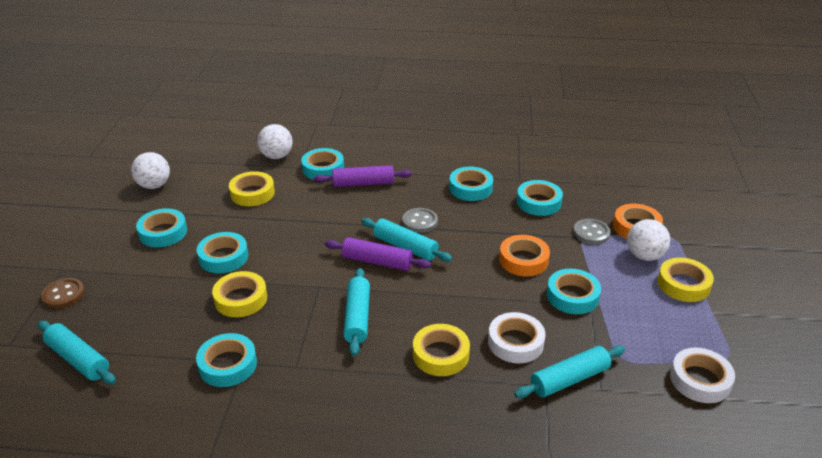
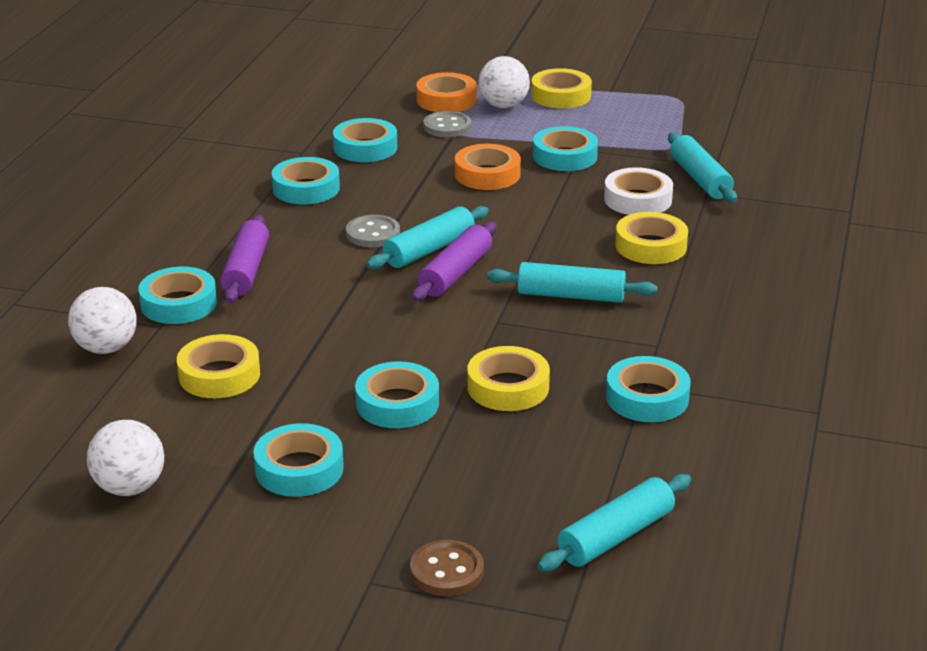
camera: 80 degrees left, 5 degrees down
white tape [670,348,735,403] -> none

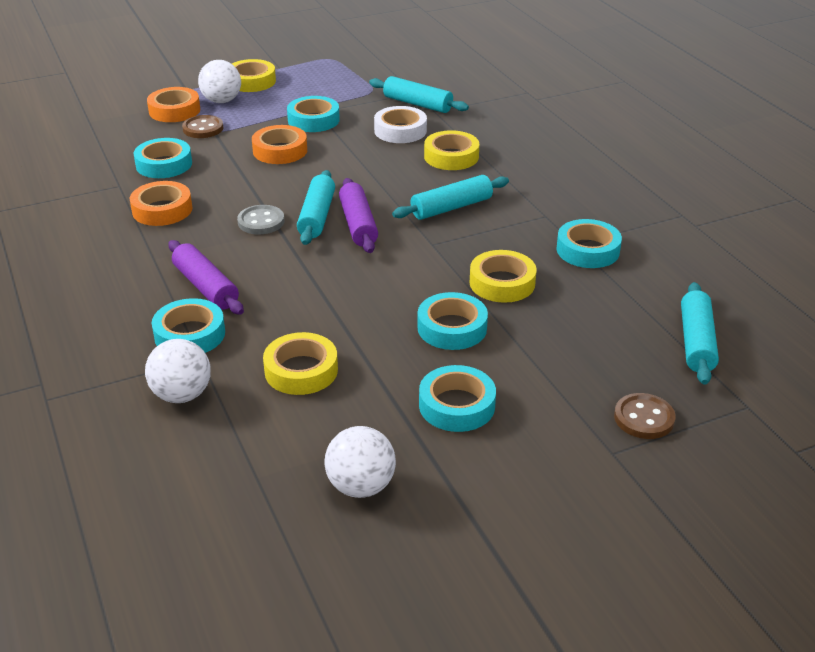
camera: 40 degrees left, 5 degrees up
turquoise tape [272,157,340,204] -> orange tape [130,181,192,226]
grey button [424,111,471,137] -> brown button [182,115,224,138]

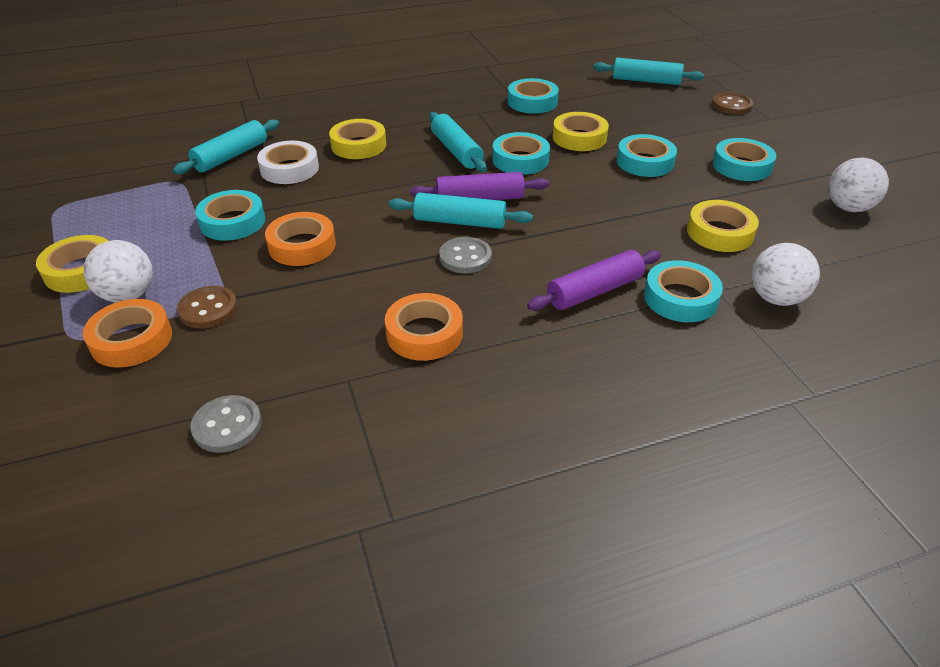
camera: 85 degrees left, 5 degrees up
turquoise tape [133,138,192,178] -> turquoise tape moved to [492,132,550,175]
none -> grey button [190,395,262,453]

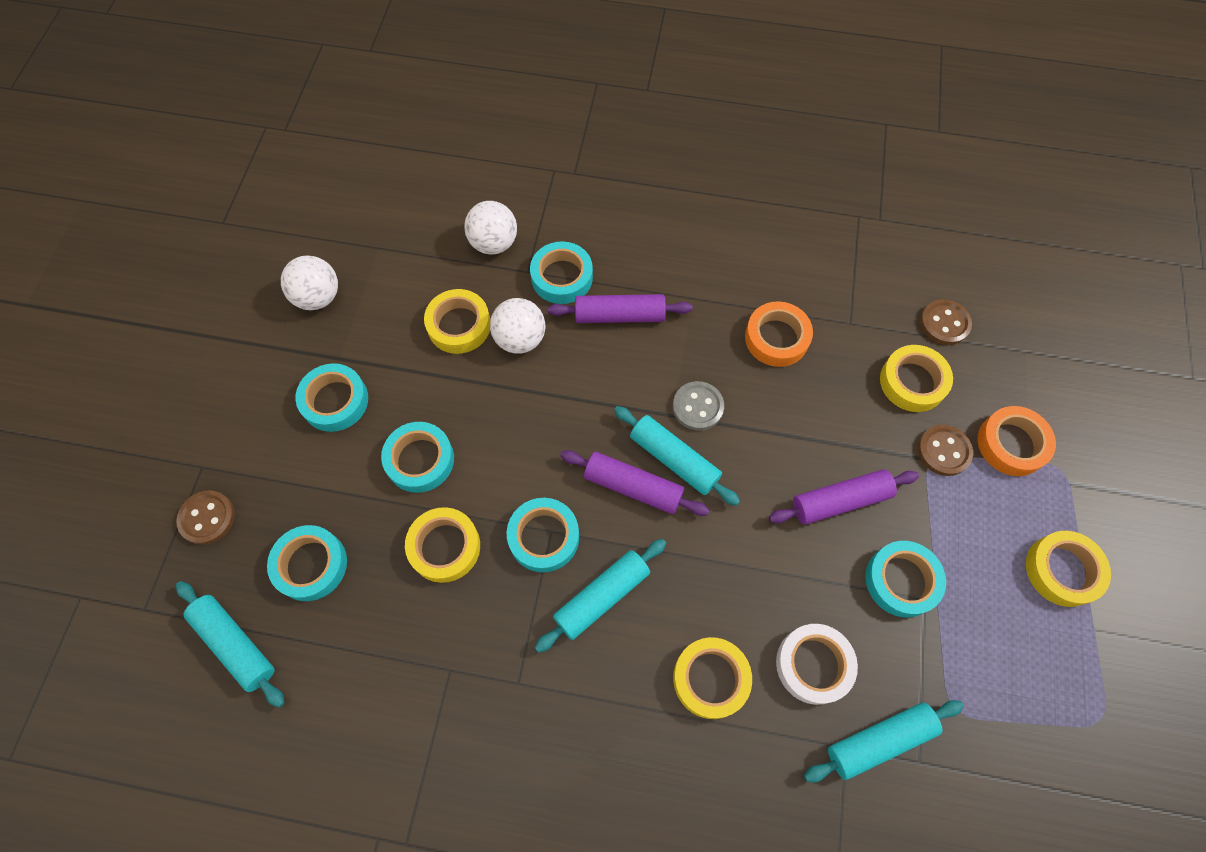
camera: 150 degrees left, 25 degrees up
white ball [84,240,153,302] -> white ball moved to [490,298,545,354]
grey button [190,395,262,453] -> brown button [920,299,972,345]
orange tape [265,212,336,266] -> purple rolling pin [769,469,919,525]
turquoise rolling pin [429,112,487,172] -> turquoise rolling pin turned 45 degrees clockwise [535,539,666,653]
turquoise tape [508,78,559,114] -> turquoise tape moved to [267,525,347,601]
none -> yellow tape [880,345,953,412]

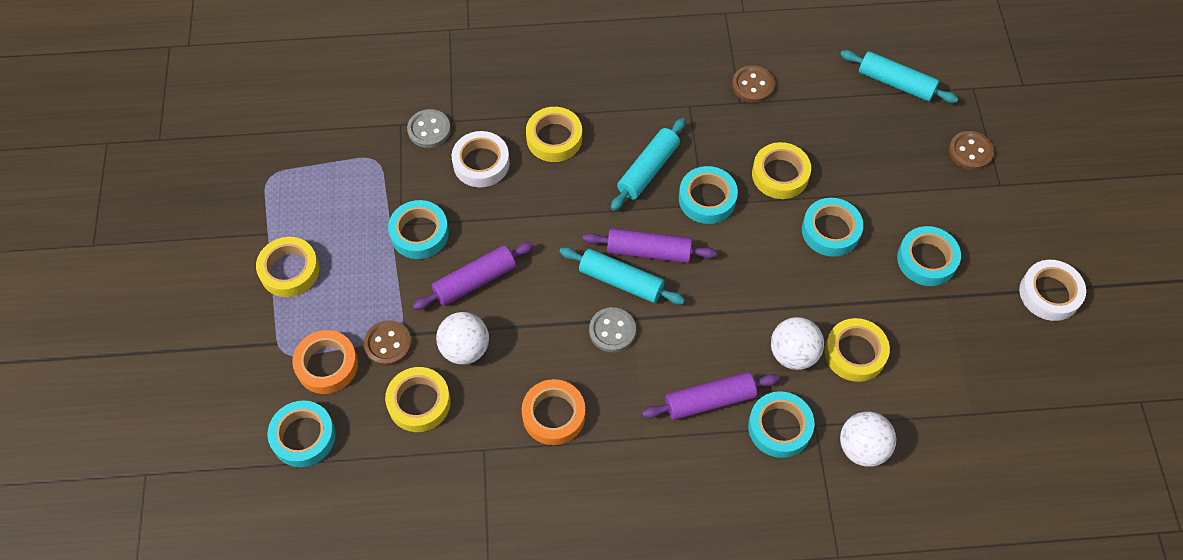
camera: 165 degrees right, 5 degrees down
turquoise tape [267,525,347,601] -> turquoise tape moved to [268,400,336,467]
white ball [281,256,338,310] -> white ball moved to [436,312,489,365]
turquoise rolling pin [804,700,964,782] -> grey button [407,109,451,148]
brown button [920,299,972,345] -> brown button moved to [732,65,775,103]
none -> white tape [1019,260,1086,321]

